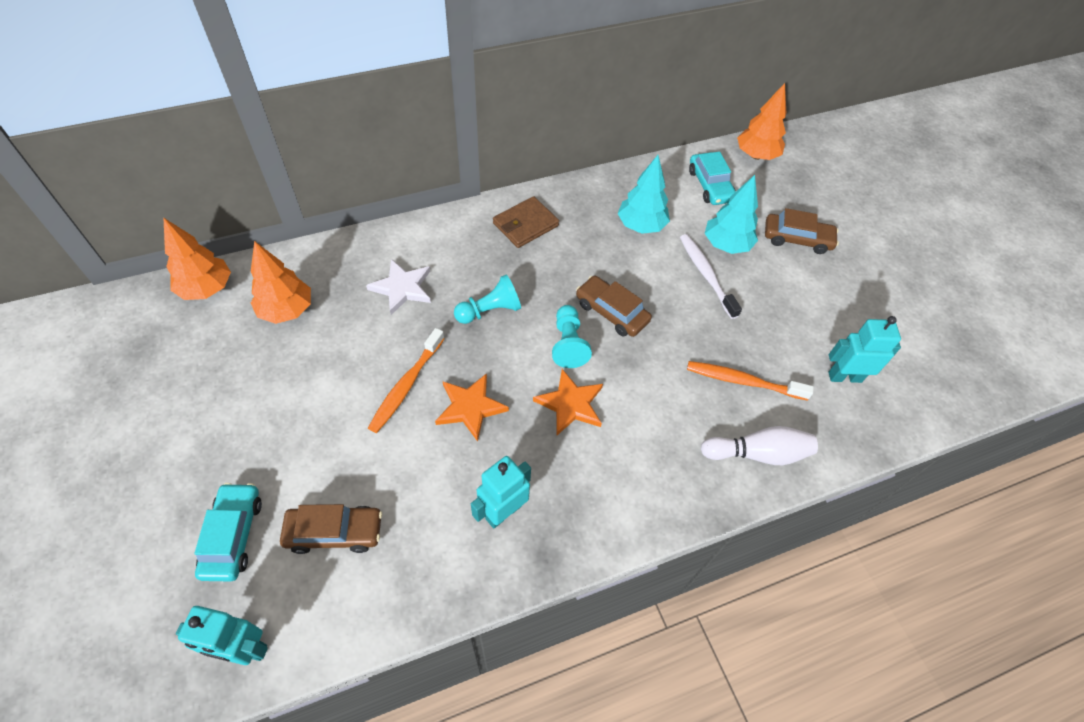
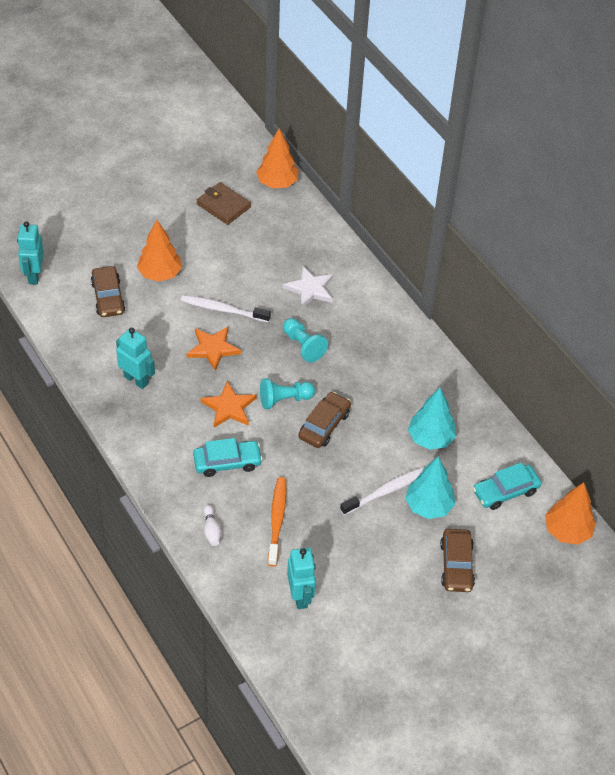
camera: 80 degrees right, 5 degrees down
turquoise car [194,483,262,581] -> turquoise car moved to [193,438,263,477]
orange tree [251,241,311,324] -> orange tree moved to [137,220,182,282]
orange toothbrush [368,328,445,433] -> white toothbrush [181,295,271,322]
brown wallet [493,196,559,248] -> brown wallet moved to [197,182,251,225]
white bowling pin [701,426,818,465] -> white bowling pin [203,505,221,546], size x0.56

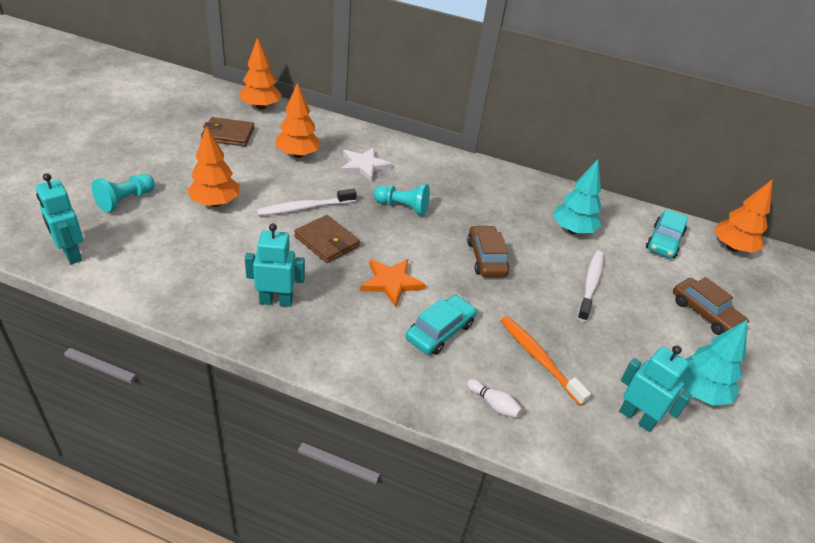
camera: 40 degrees left, 10 degrees down
brown car [91,266,125,317] -> none
orange star [186,327,241,371] -> brown wallet [294,215,360,263]
turquoise pawn [260,378,315,409] -> turquoise pawn moved to [92,174,155,213]
turquoise tree [405,456,455,519] -> turquoise tree moved to [680,320,747,406]
none -> orange tree [276,82,321,158]

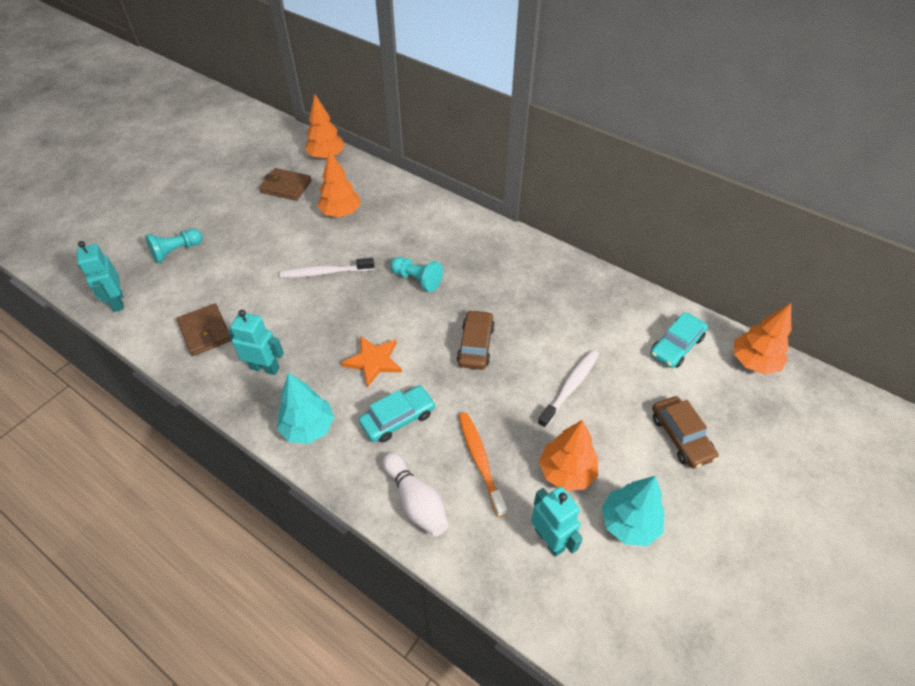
camera: 20 degrees right, 10 degrees up
orange tree [187,126,239,207] -> orange tree moved to [539,420,598,491]
brown wallet [294,215,360,263] -> brown wallet moved to [177,303,231,356]
white star [341,147,392,182] -> none
white bowling pin [467,379,522,418] -> white bowling pin [383,453,449,536], size x1.78
turquoise tree [553,159,601,234] -> turquoise tree moved to [277,372,334,444]

